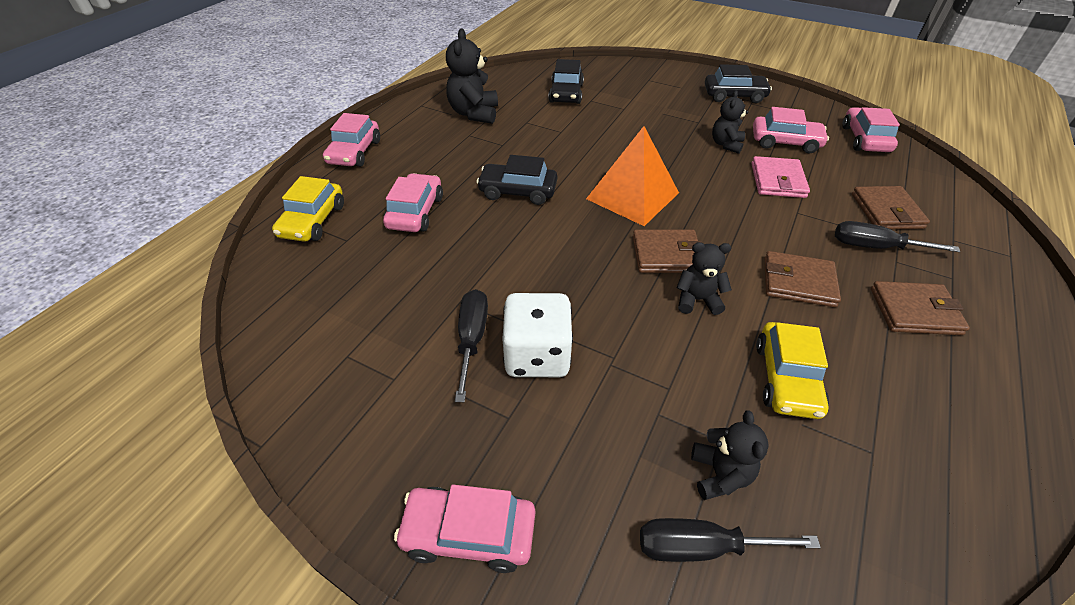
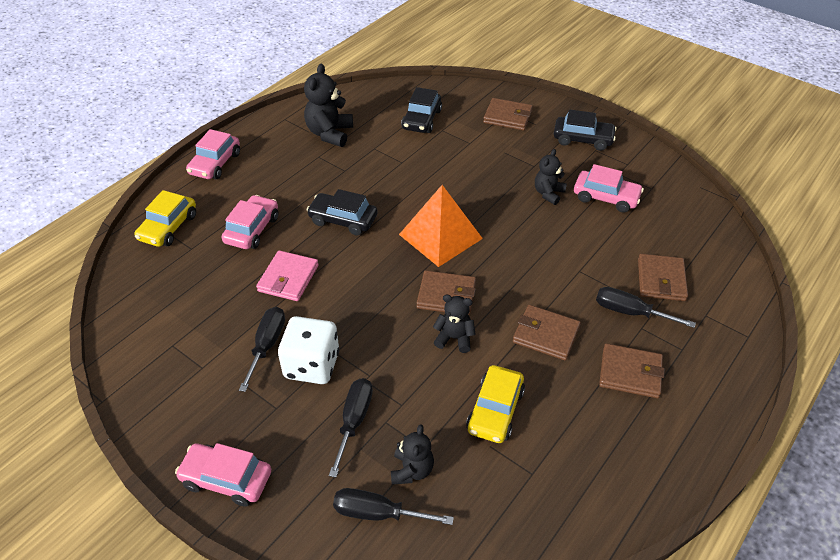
camera: 10 degrees right, 0 degrees up
pink wallet [751,156,810,198] -> pink wallet moved to [256,250,319,301]
pink car [842,107,900,153] -> none
none -> black screwdriver [329,378,373,478]
none -> brown wallet [483,98,533,131]

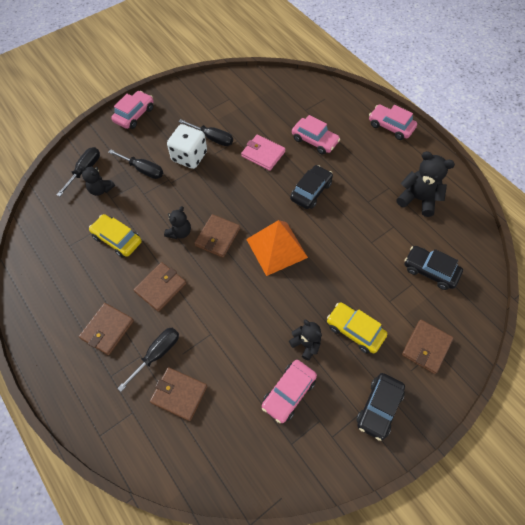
camera: 105 degrees right, 15 degrees up
yellow car [135,190,196,247] -> yellow car moved to [327,303,387,354]

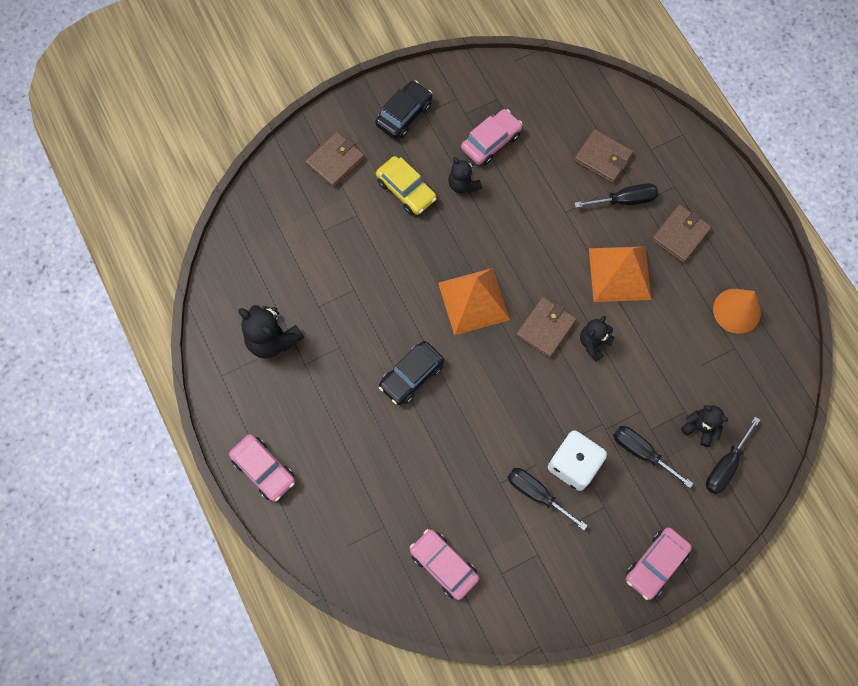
camera: 170 degrees left, 10 degrees up
yellow car [89,214,142,258] -> none
black screwdriver [117,328,179,392] -> black screwdriver turned 150 degrees counterclockwise [575,183,658,208]
brown wallet [134,262,186,312] -> orange pyramid [589,246,651,302]
pink wallet [241,134,285,171] -> none
pink car [292,115,340,154] -> pink car moved to [410,529,479,600]
black car [405,246,463,290] -> none
none -> orange cone [713,289,761,334]

